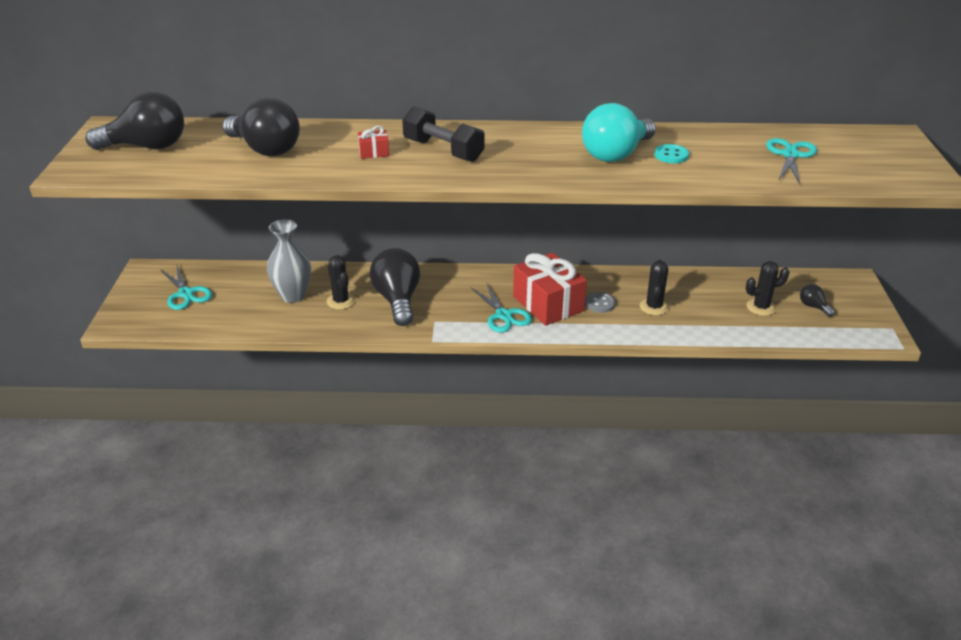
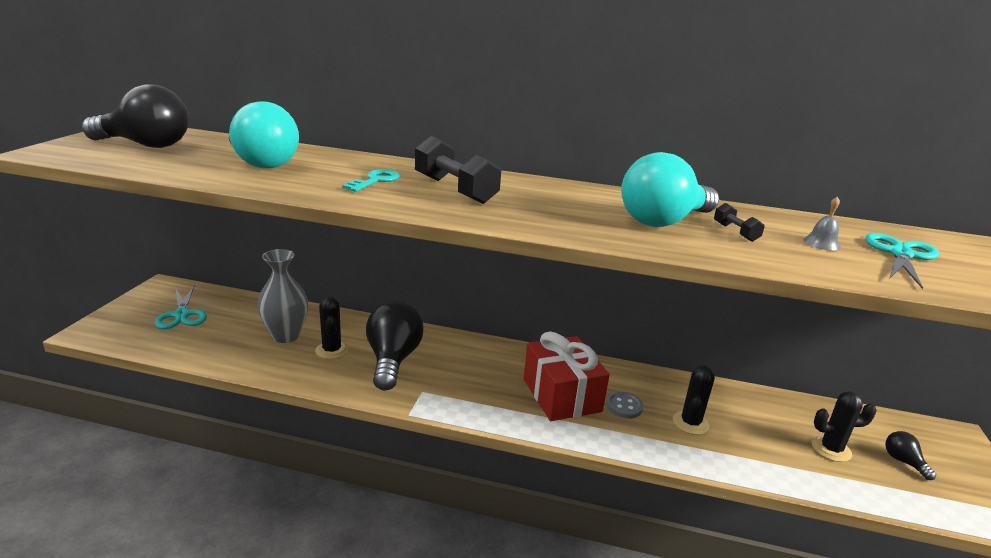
camera: 10 degrees right, 10 degrees down
black light bulb [222,98,300,156] -> turquoise light bulb [229,101,299,168]
red gift [358,126,389,159] -> turquoise key [342,169,400,192]
turquoise scissors [471,282,532,332] -> none
turquoise button [654,144,689,163] -> black dumbbell [714,203,765,242]
none -> grey bell [803,197,841,251]

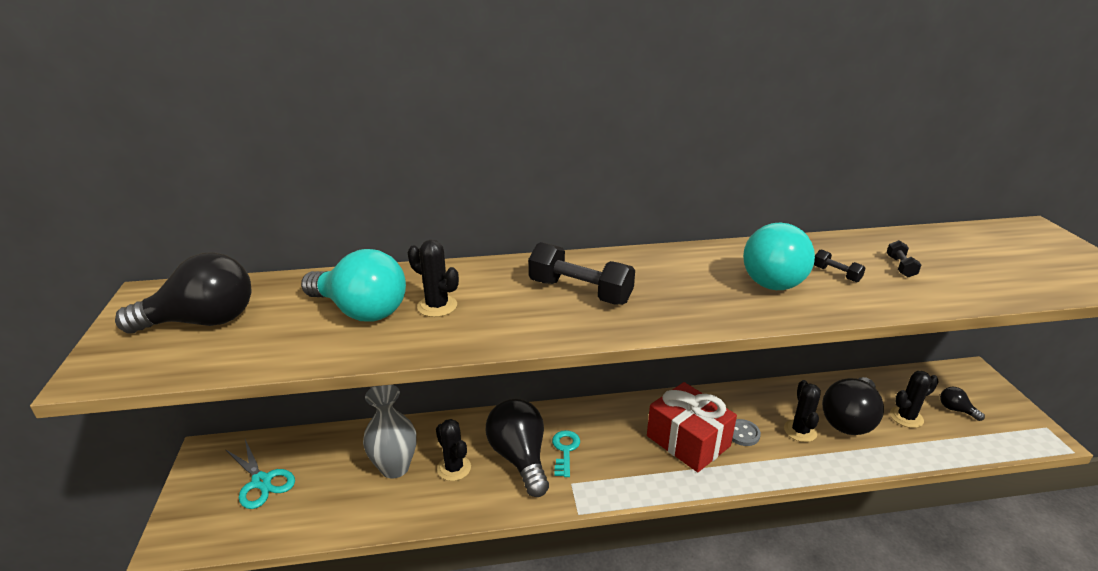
camera: 20 degrees left, 5 degrees up
turquoise key [342,169,400,192] -> turquoise key moved to [552,430,580,477]
grey bell [803,197,841,251] -> black dumbbell [887,240,921,277]
turquoise scissors [865,233,939,289] -> none
none -> black cactus [408,240,459,317]
none -> black light bulb [822,377,884,435]

